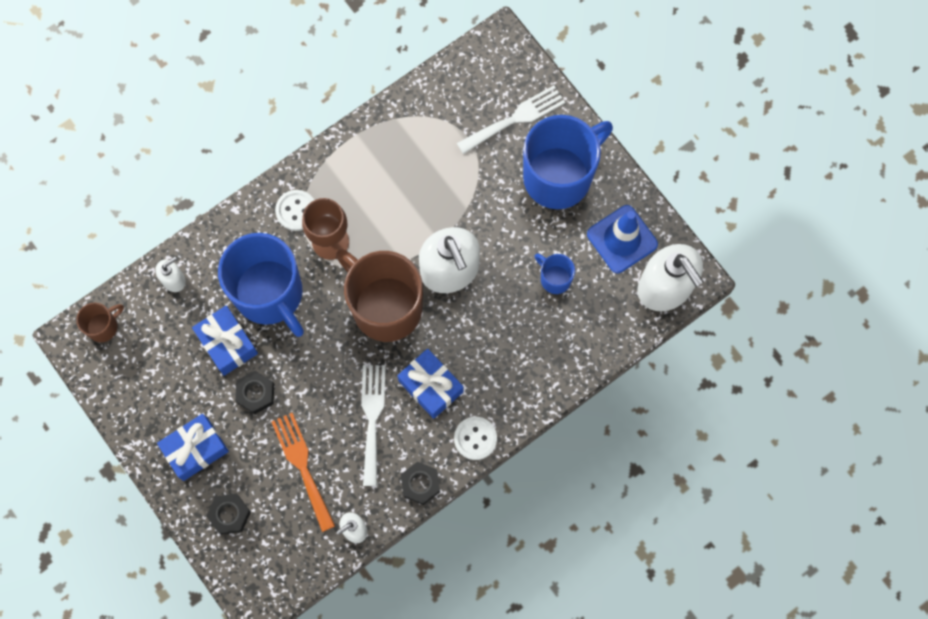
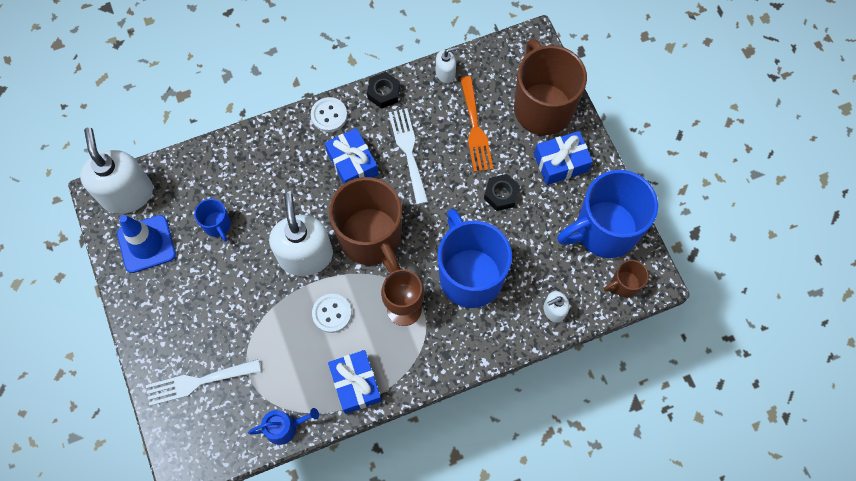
camera: 165 degrees left, 5 degrees down
blue gift [192,305,258,376] -> blue gift moved to [328,350,382,414]
black nut [206,494,251,535] -> brown mug [514,39,587,135]
white button [275,190,314,231] -> white button moved to [312,294,352,333]
white fork [361,365,386,486] -> white fork turned 150 degrees clockwise [388,108,428,205]
blue mug [523,115,613,209] -> blue mug moved to [557,170,658,258]
none -> blue watering can [248,408,319,445]

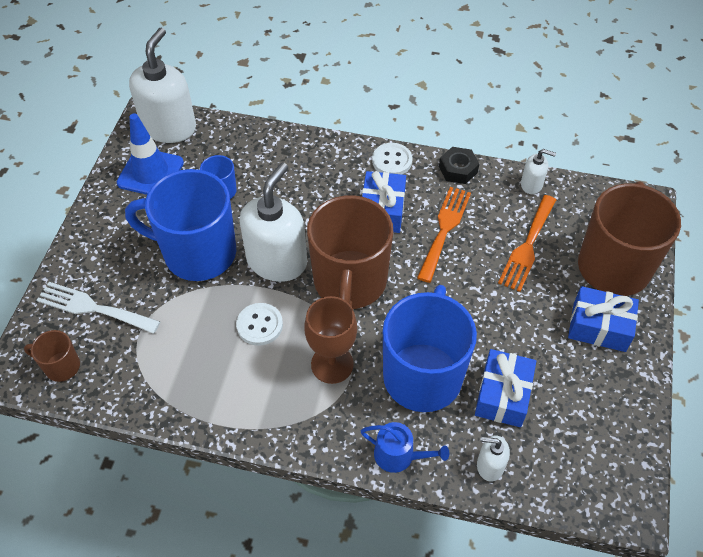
camera: 35 degrees right, 15 degrees down
blue watering can [248,408,319,445] -> blue watering can moved to [361,422,449,473]
blue gift [328,350,382,414] -> blue gift moved to [475,349,536,427]
white fork [388,108,428,205] -> orange fork [417,187,471,283]
black nut [484,174,520,211] -> none
blue mug [557,170,658,258] -> blue mug moved to [125,169,236,281]
brown mug [604,260,649,298] -> brown mug moved to [24,330,80,382]

